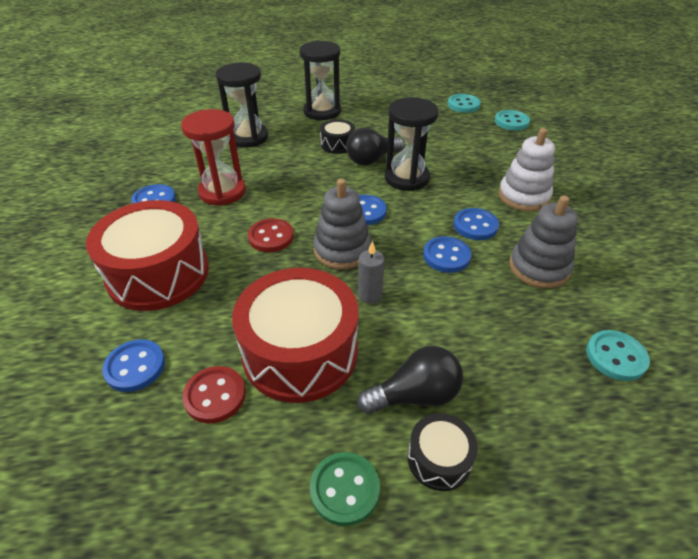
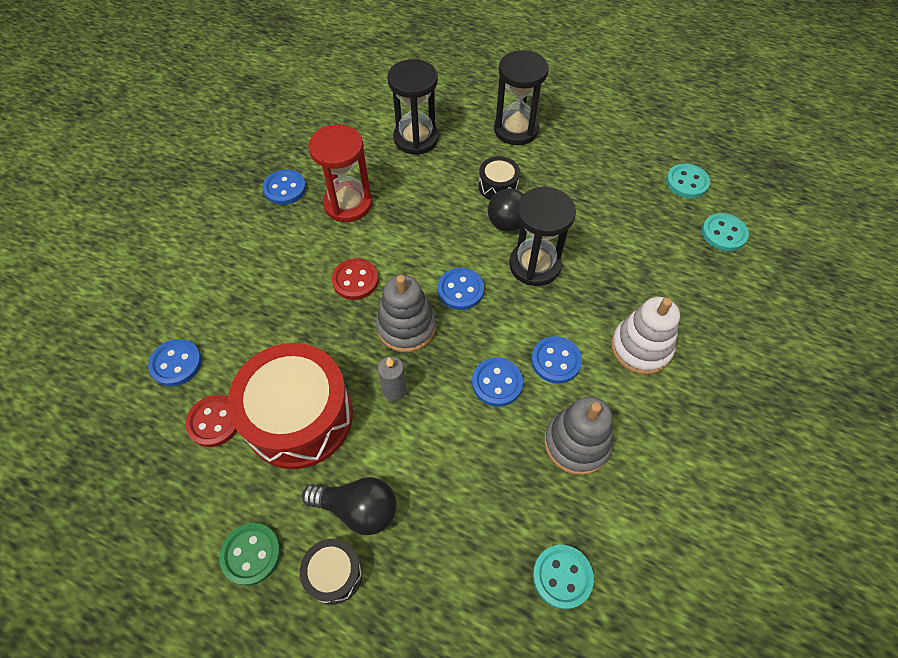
camera: 30 degrees right, 15 degrees up
red drum [86,200,209,311] -> none

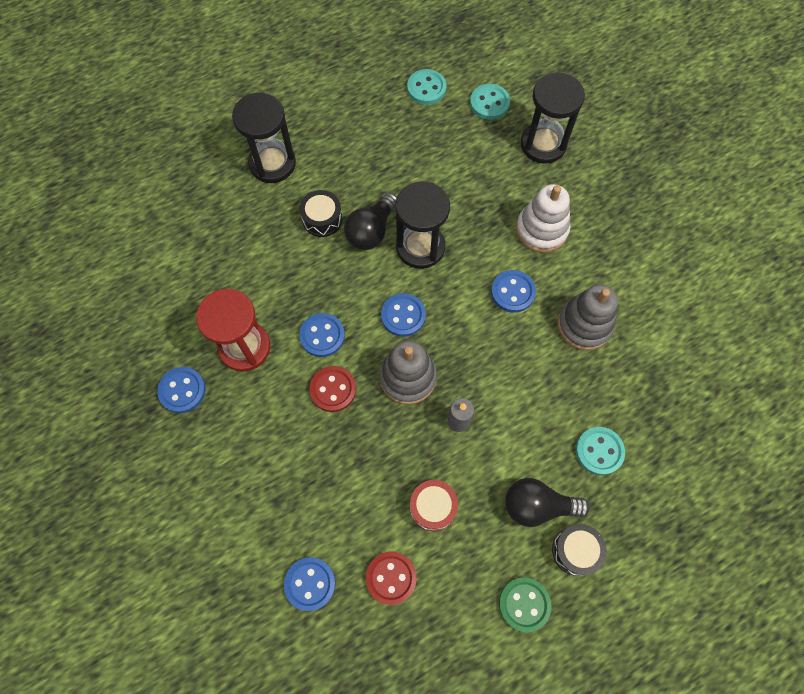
camera: 55 degrees left, 10 degrees up
red drum [228,343,353,469] -> red drum [410,480,458,531], size x0.47
black light bulb [302,477,397,535] -> black light bulb turned 135 degrees counterclockwise [505,478,590,527]
black hourglass [387,59,439,155] -> black hourglass moved to [521,72,585,164]
blue button [472,358,523,407] -> blue button moved to [299,313,345,357]
turquoise button [533,545,594,609] -> turquoise button moved to [576,427,625,475]

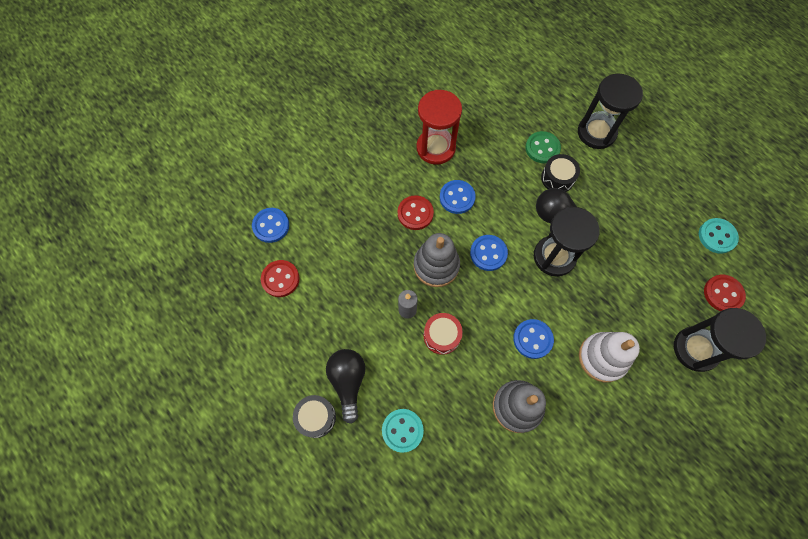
camera: 80 degrees right, 0 degrees up
blue button [157,367,206,413] -> none
red drum [410,480,458,531] -> red drum moved to [424,313,463,355]
turquoise button [470,84,510,120] -> red button [704,275,746,311]
green button [499,577,551,632] -> green button moved to [525,131,561,163]

